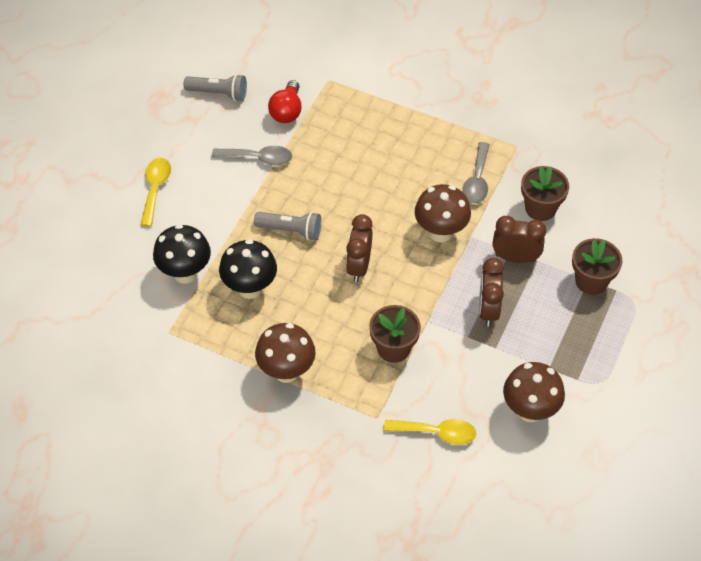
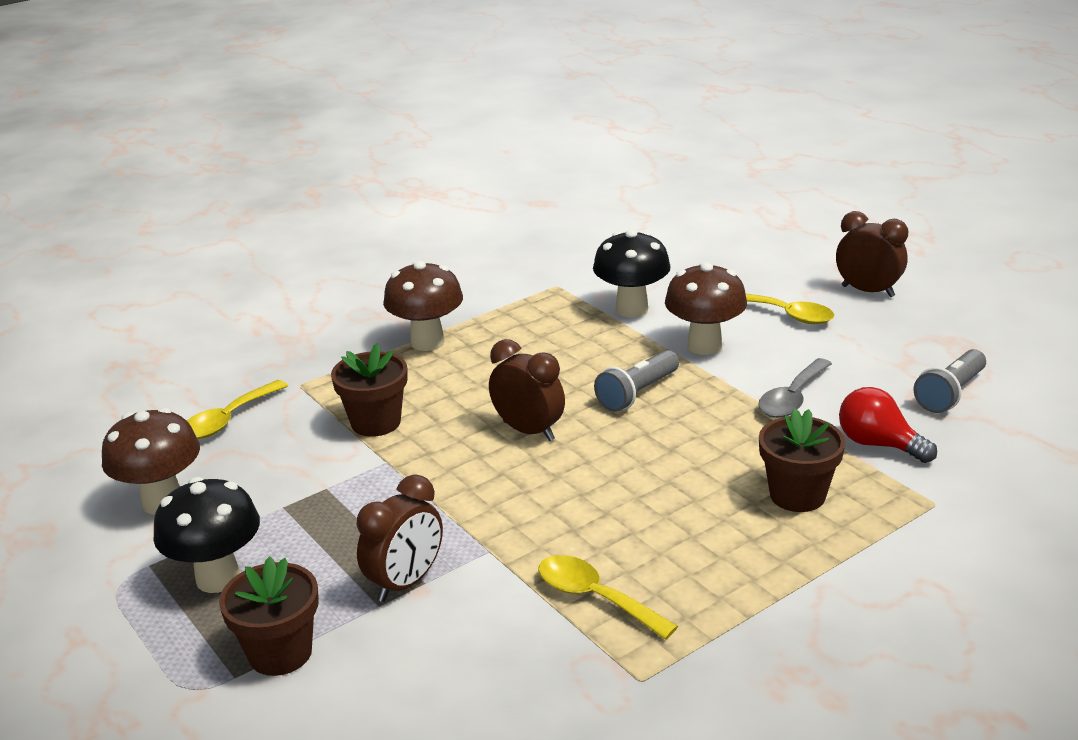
camera: 120 degrees right, 25 degrees down
black mushroom [219,239,277,299] -> black mushroom moved to [153,477,260,593]
brown mushroom [415,184,471,242] -> brown mushroom moved to [665,262,747,355]
grey spoon [462,142,490,204] -> yellow spoon [538,555,678,639]
brown clock [479,258,504,327] -> brown clock moved to [836,211,908,297]
brown flower pot [521,166,569,221] -> brown flower pot moved to [759,409,845,512]

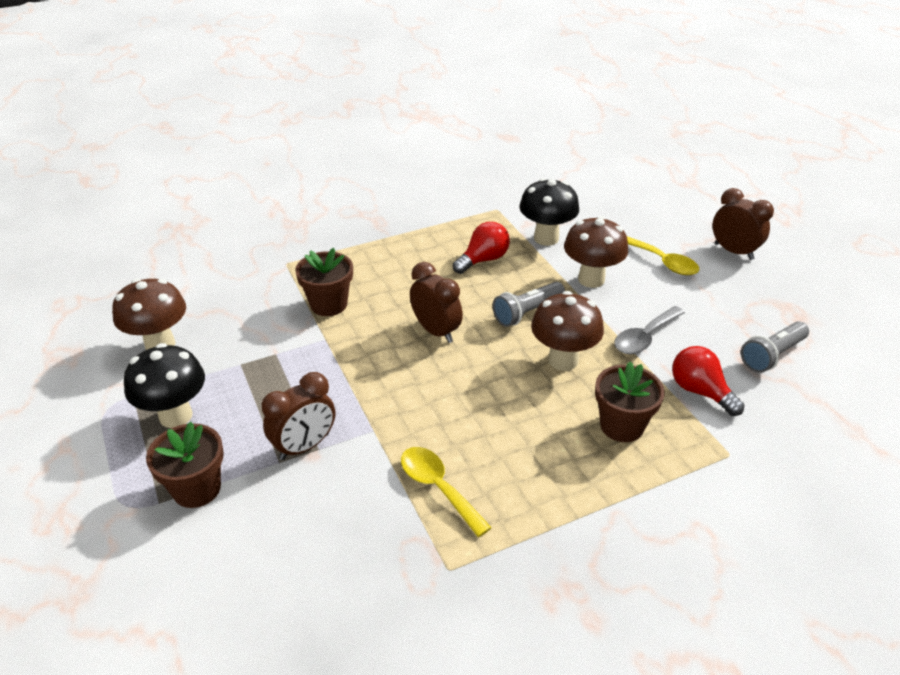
camera: 10 degrees right, 10 degrees up
yellow spoon [187,380,288,439] -> none
brown mushroom [383,261,463,351] -> brown mushroom moved to [531,291,604,371]
none -> red light bulb [453,222,510,274]

